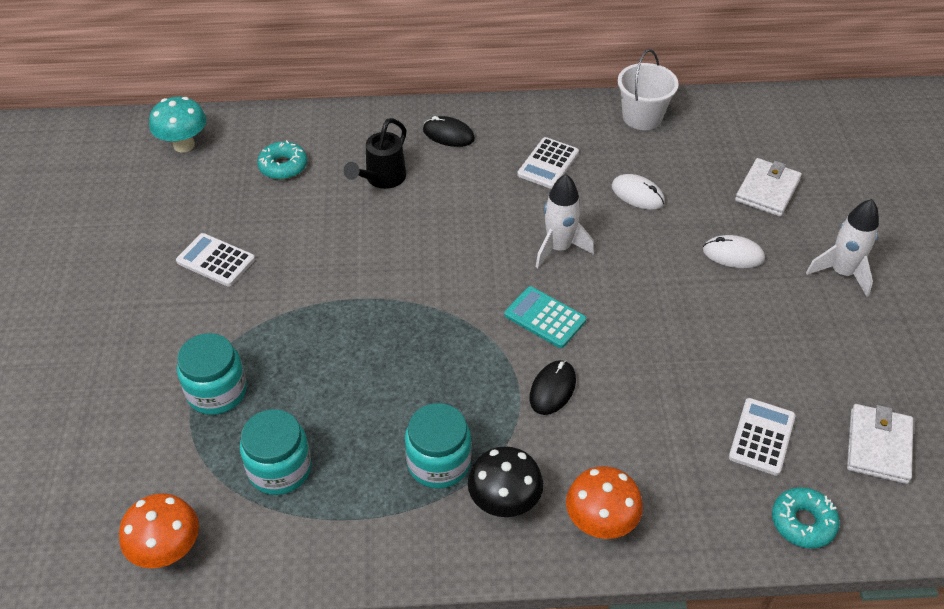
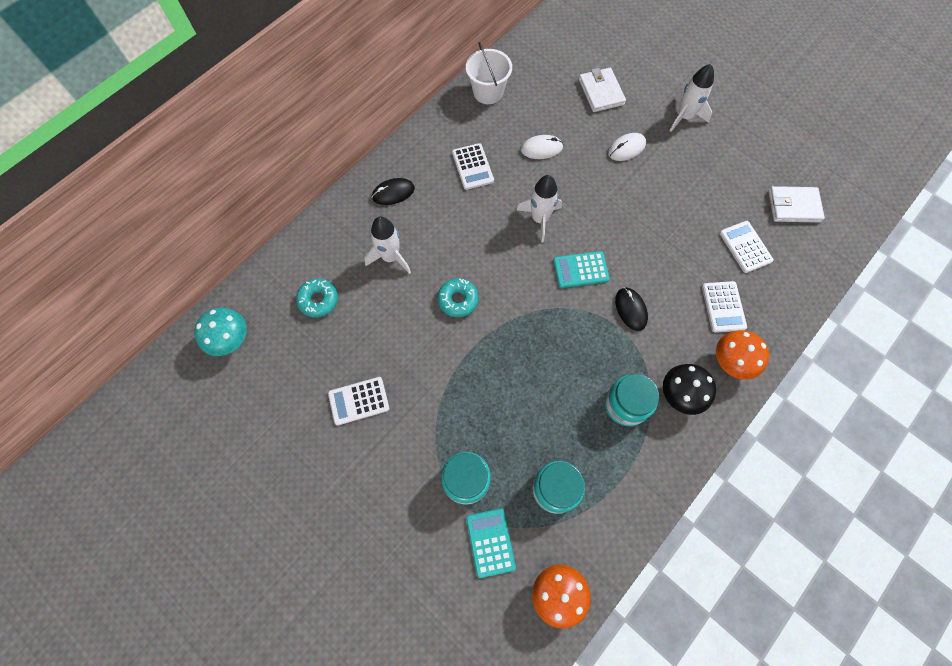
camera: 45 degrees left, 20 degrees up
black watering can [344,118,406,189] -> white rocket [364,216,411,274]
turquoise donut [772,487,840,549] -> turquoise donut moved to [437,278,479,317]
white wallet [847,404,913,484] -> white wallet turned 60 degrees counterclockwise [768,186,825,223]
none -> turquoise calculator [466,508,516,578]
none -> white calculator [702,281,747,333]

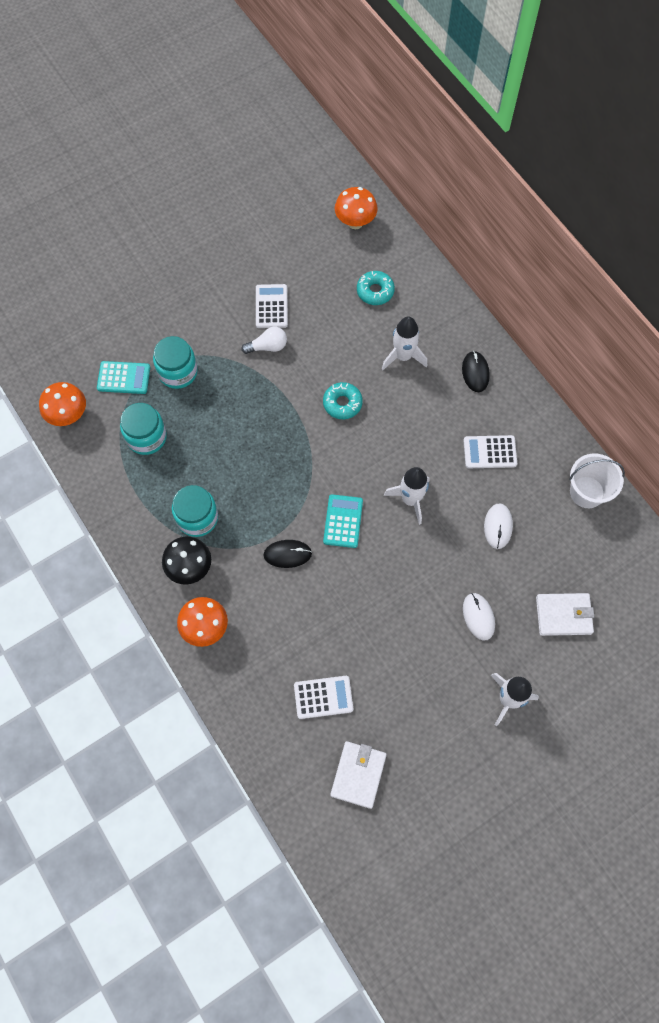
camera: 105 degrees right, 0 degrees up
turquoise mushroom [194,308,247,356] -> orange mushroom [335,187,378,229]
white calculator [702,281,747,333] -> none
none -> white light bulb [241,327,287,354]

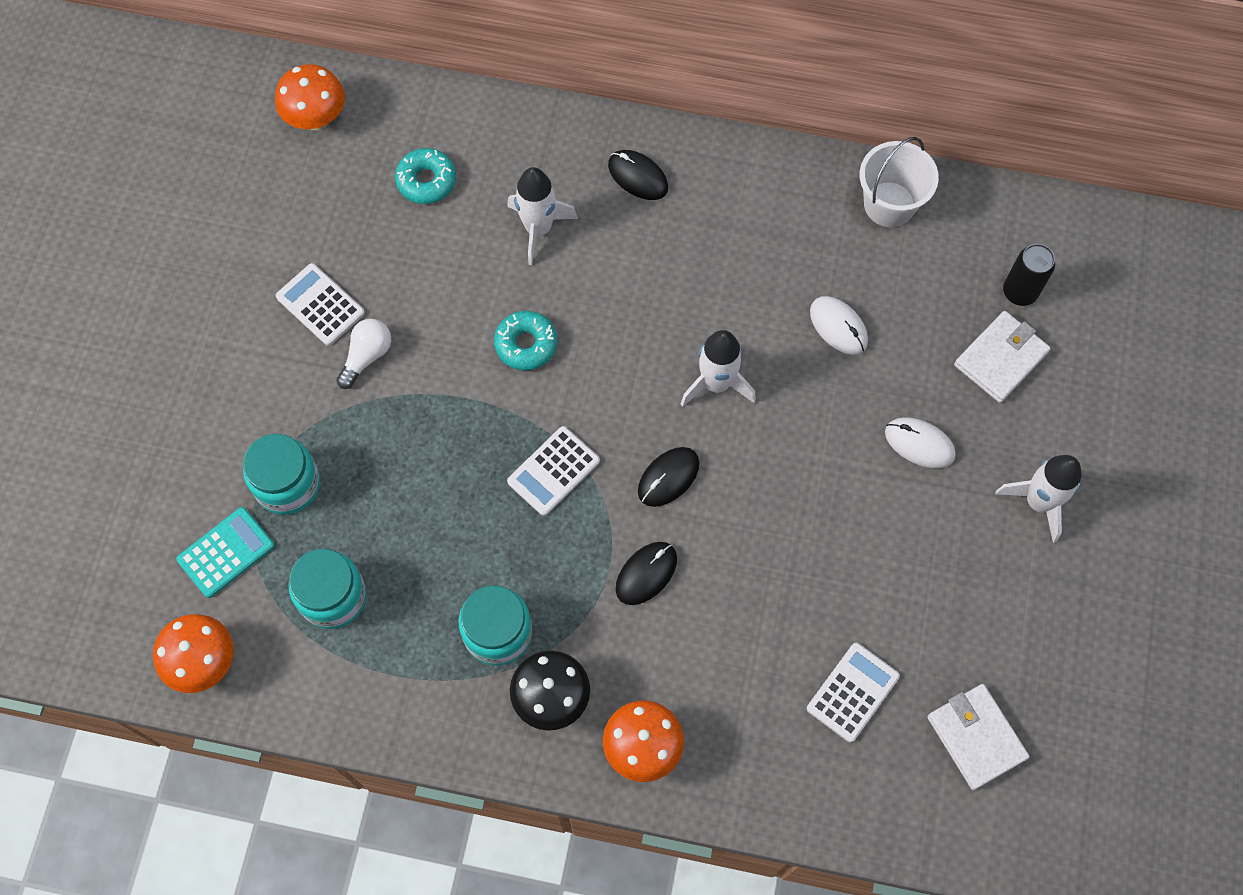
camera: 45 degrees left, 0 degrees up
turquoise calculator [323,494,363,548] -> black mouse [638,447,699,507]
white calculator [463,435,517,468] -> white calculator moved to [507,426,600,516]
none -> black can [1003,244,1055,306]

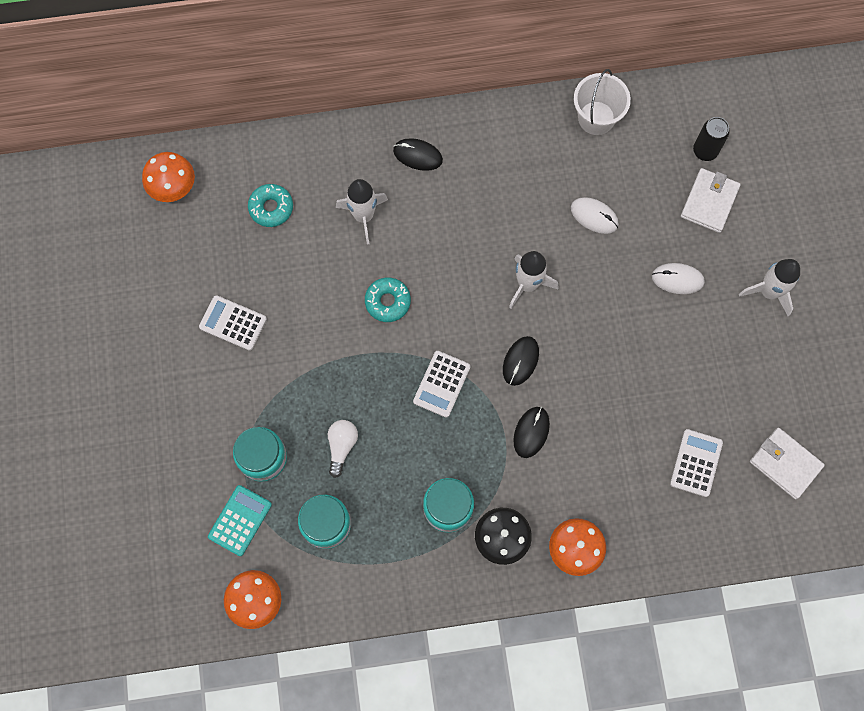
camera: 20 degrees left, 5 degrees up
white light bulb [336,319,391,389] -> white light bulb moved to [328,420,358,478]

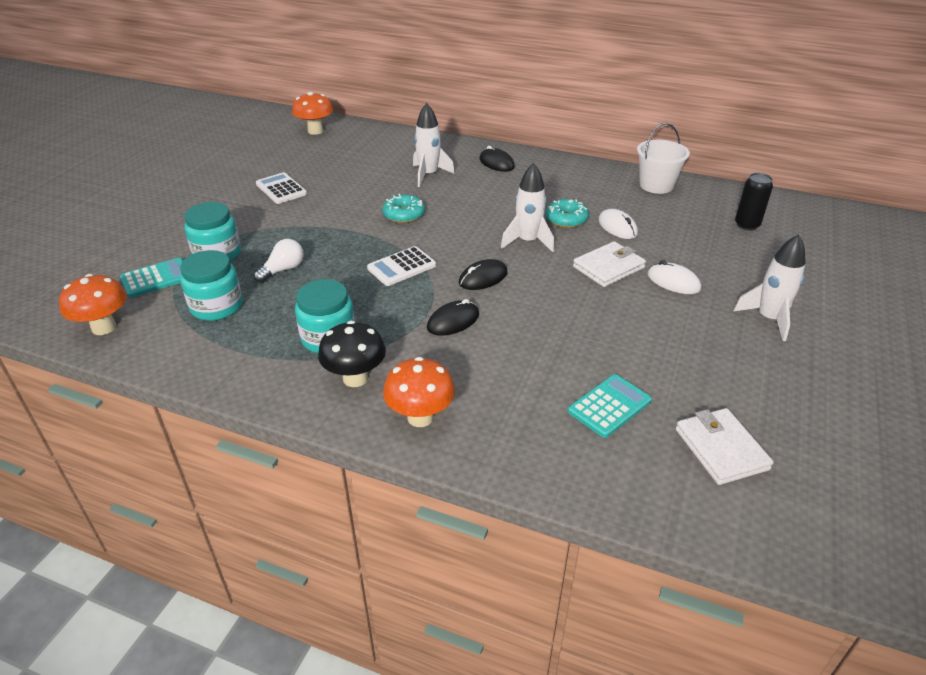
camera: 30 degrees right, 35 degrees down
turquoise donut [248,184,293,227] -> turquoise donut moved to [546,199,589,228]
white calculator [670,429,723,497] -> turquoise calculator [568,374,652,438]
white wallet [681,168,741,233] -> white wallet moved to [573,241,646,287]

